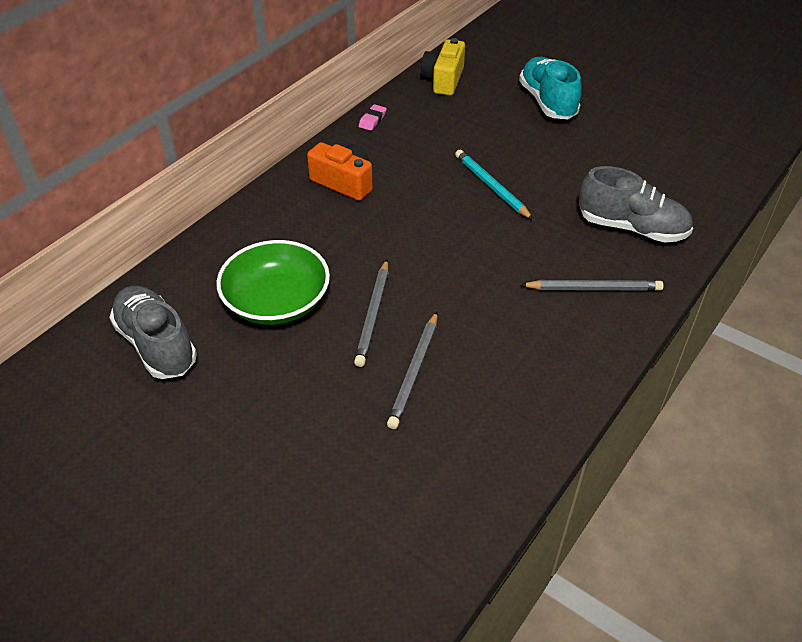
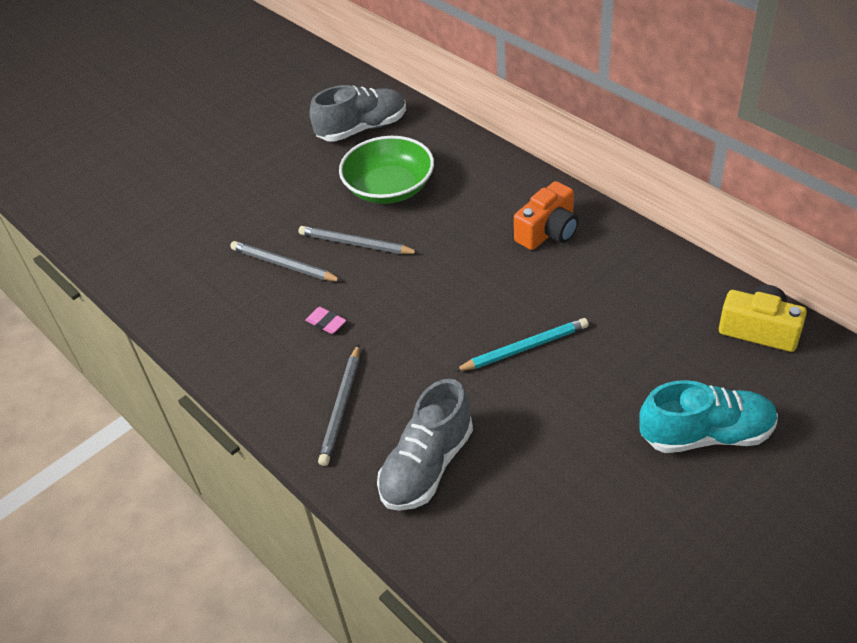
camera: 105 degrees right, 0 degrees up
pink eraser [358,104,387,131] -> pink eraser moved to [305,307,346,334]

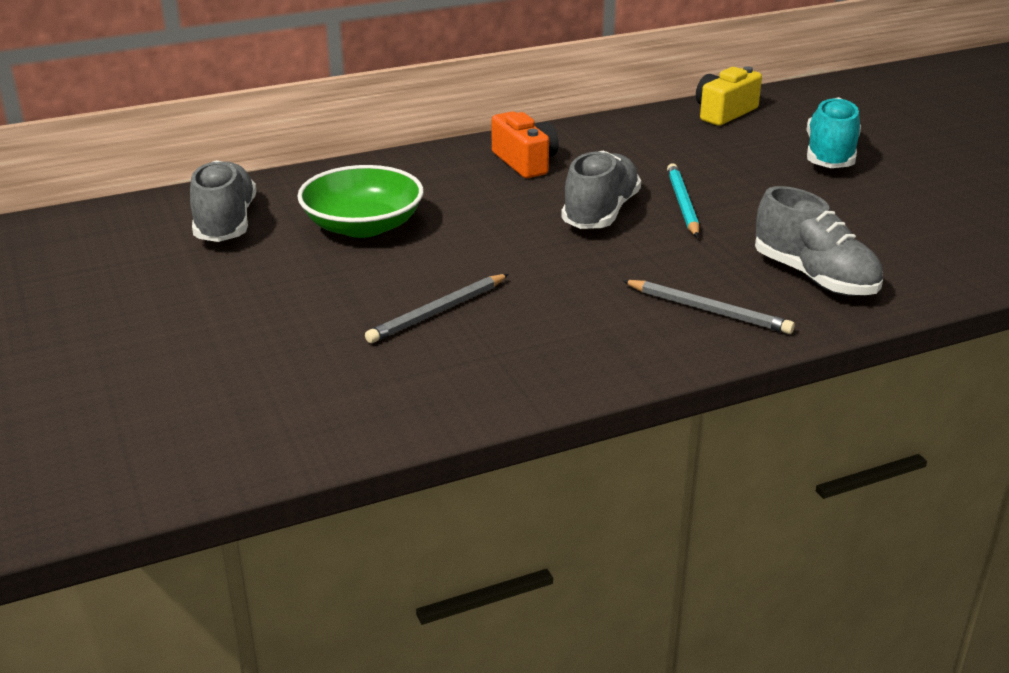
camera: 75 degrees left, 15 degrees down
grey pencil [299,226,420,254] -> none
pink eraser [305,307,346,334] -> none
none -> grey shoe [561,151,641,229]

